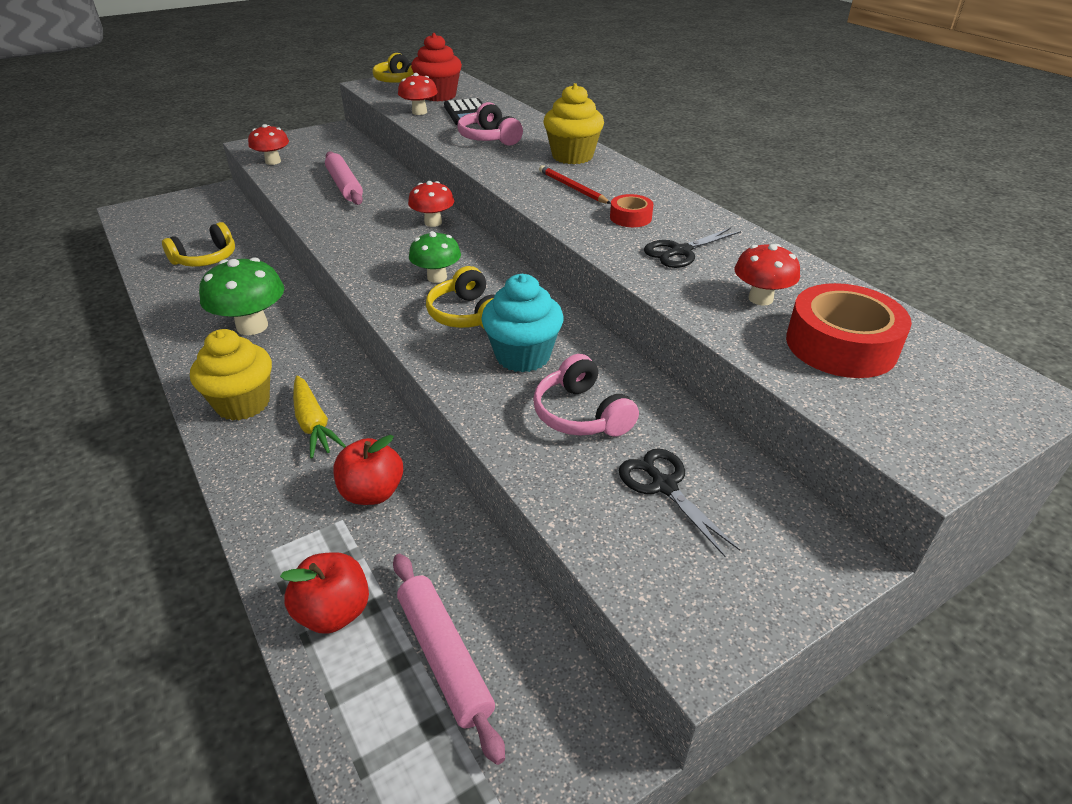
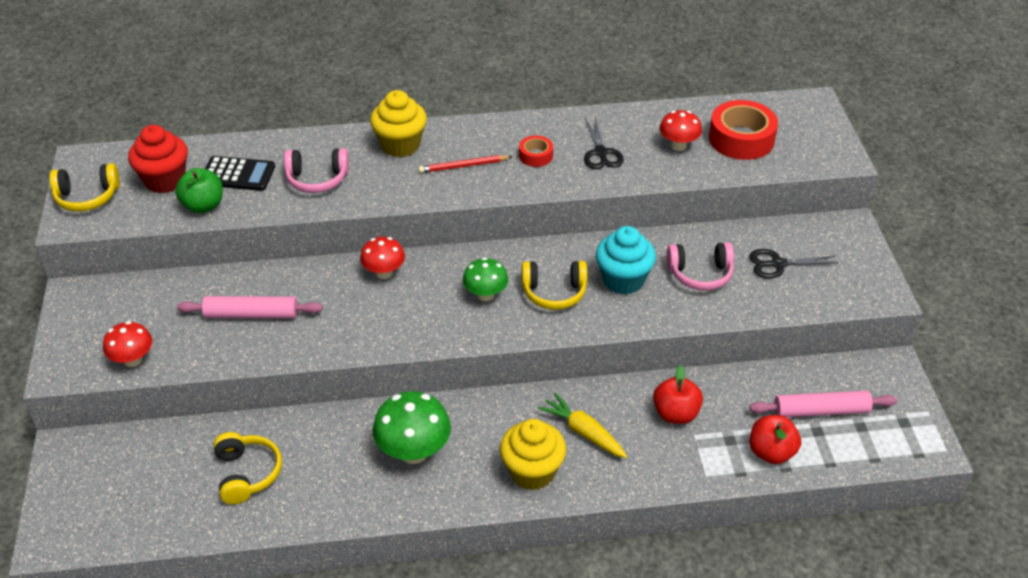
camera: 65 degrees left, 5 degrees up
yellow carrot [293,376,346,459] -> yellow carrot turned 135 degrees counterclockwise [538,393,628,458]
red mushroom [398,73,438,115] -> green apple [175,168,223,213]

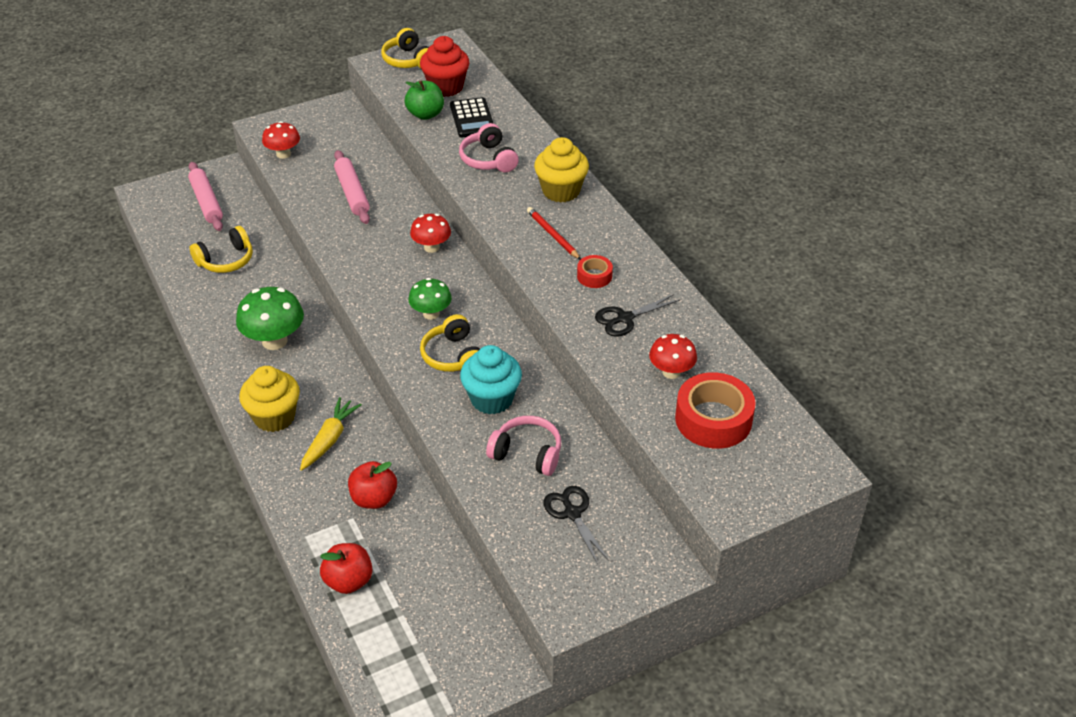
camera: 70 degrees right, 0 degrees up
pink headphones [666,242,734,291] -> pink headphones turned 135 degrees clockwise [486,416,561,476]
pink rolling pin [749,390,897,417] -> pink rolling pin moved to [188,162,223,231]

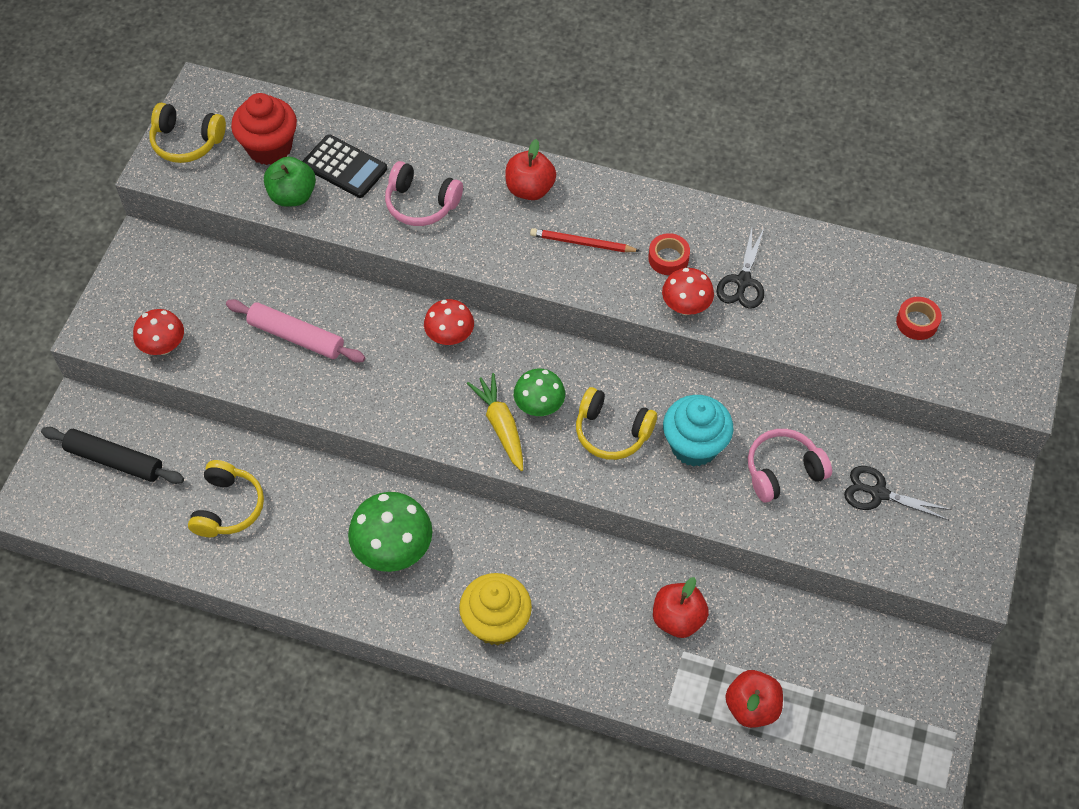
camera: 45 degrees left, 15 degrees up
pink rolling pin [188,162,223,231] -> black rolling pin [41,427,184,484]
yellow carrot [300,397,362,471] -> yellow carrot moved to [467,373,523,471]
yellow cupcake [534,137,589,203] -> red apple [506,139,556,200]
red mushroom [649,334,697,379] -> red mushroom moved to [662,268,714,315]
red tape [675,372,756,449] -> red tape [896,297,942,340], size x0.51

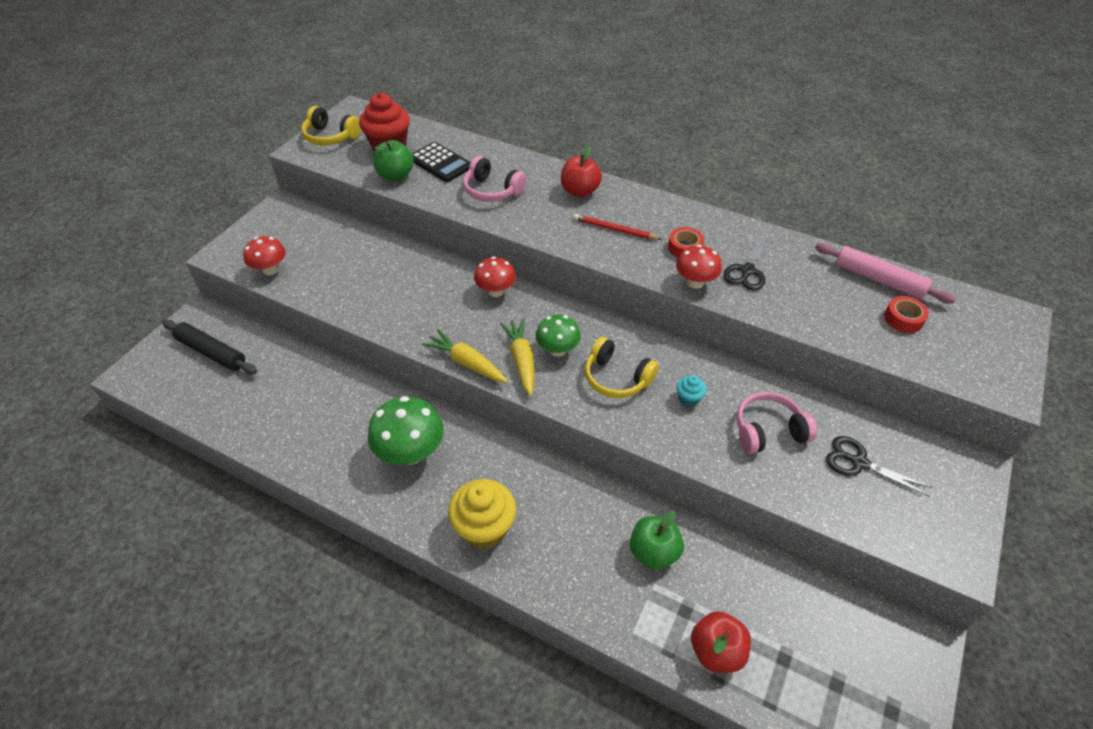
camera: 10 degrees right, 10 degrees down
yellow headphones [188,460,264,537] -> none
pink rolling pin [226,299,365,363] -> pink rolling pin moved to [815,243,956,304]
red apple [653,577,709,638] -> green apple [630,511,684,570]
turquoise cupcake [663,395,734,467] -> turquoise cupcake [676,375,706,407], size x0.47
none -> yellow carrot [422,329,507,383]

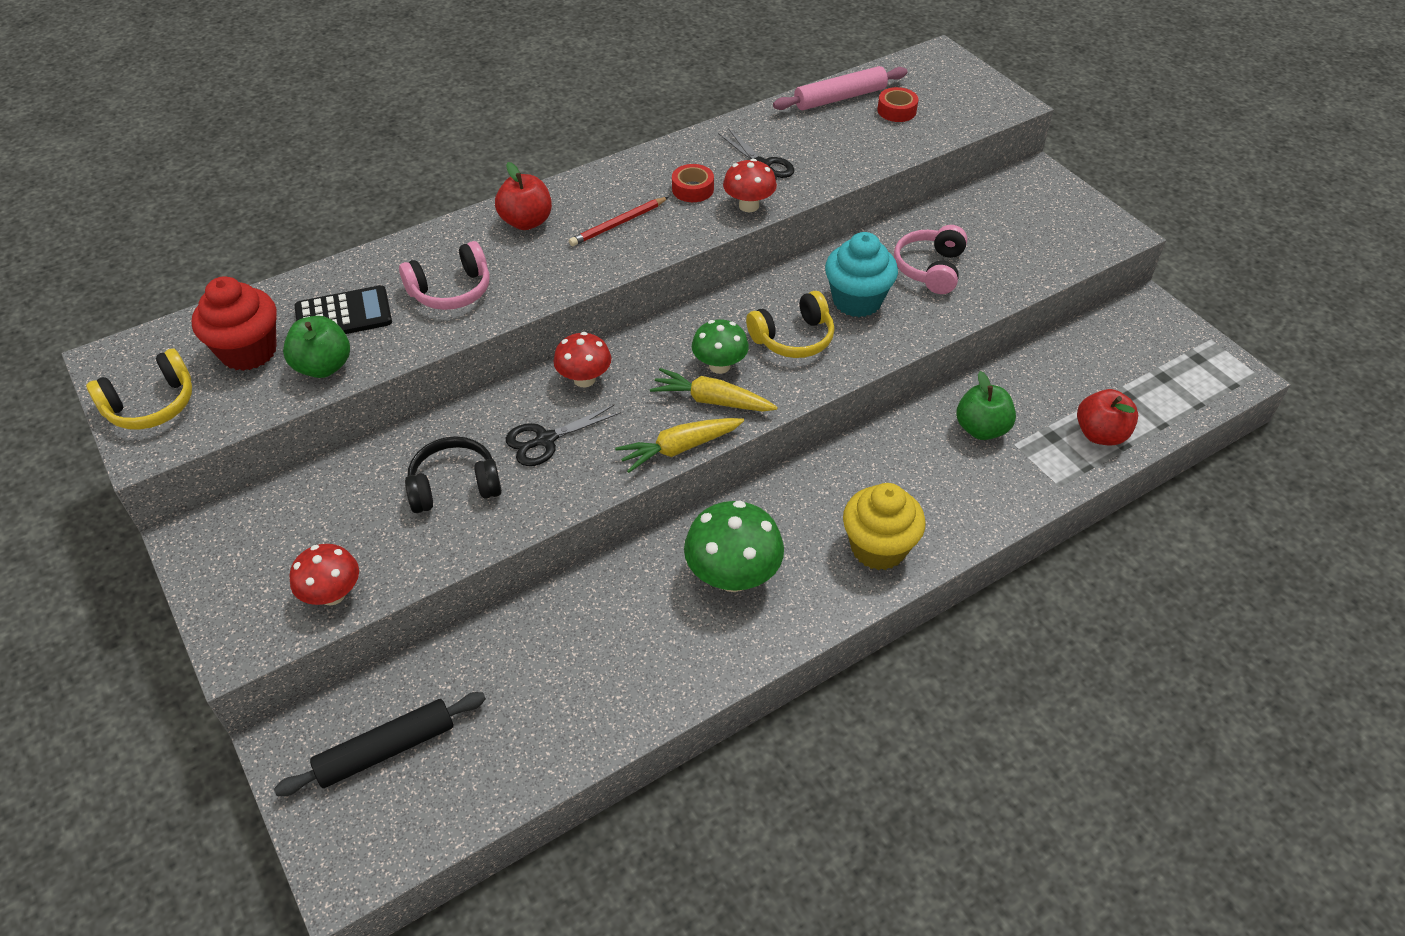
camera: 60 degrees left, 0 degrees up
turquoise cupcake [676,375,706,407] -> turquoise cupcake [825,232,898,317], size x2.11
black scissors [826,436,932,497] -> black scissors moved to [506,404,621,466]
none -> black headphones [405,436,502,513]

